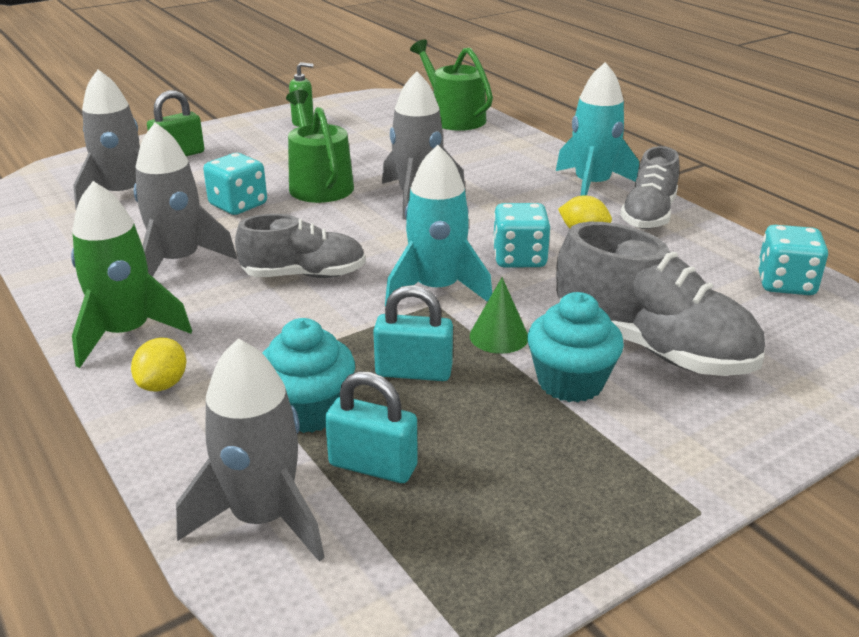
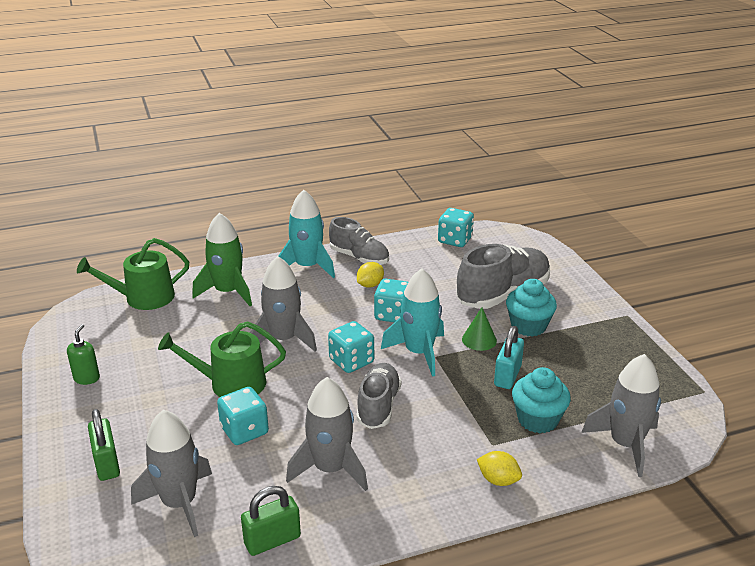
camera: 75 degrees left, 0 degrees up
green rocket [71,181,192,368] -> green rocket moved to [192,213,252,306]
turquoise padlock [325,371,418,483] -> none
none -> green padlock [241,486,301,556]
none -> turquoise dice [328,321,374,373]

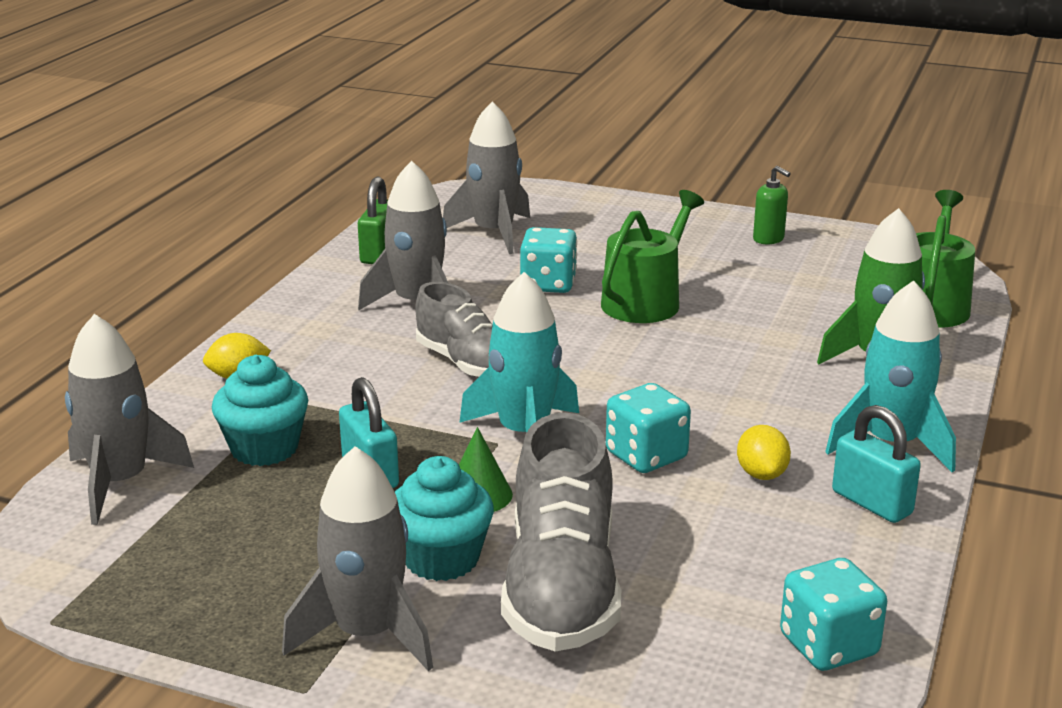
camera: 130 degrees right, 5 degrees down
green padlock [88,409,120,481] -> none
grey rocket [250,256,317,351] -> grey rocket moved to [282,446,433,671]
turquoise dice [328,321,374,373] -> none
grey shoe [329,217,389,265] -> turquoise padlock [832,405,921,523]

